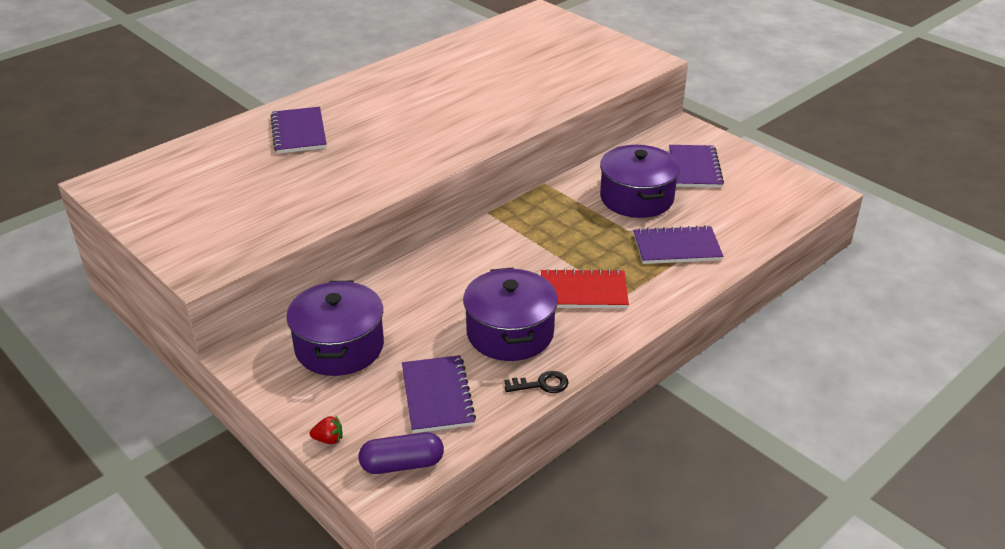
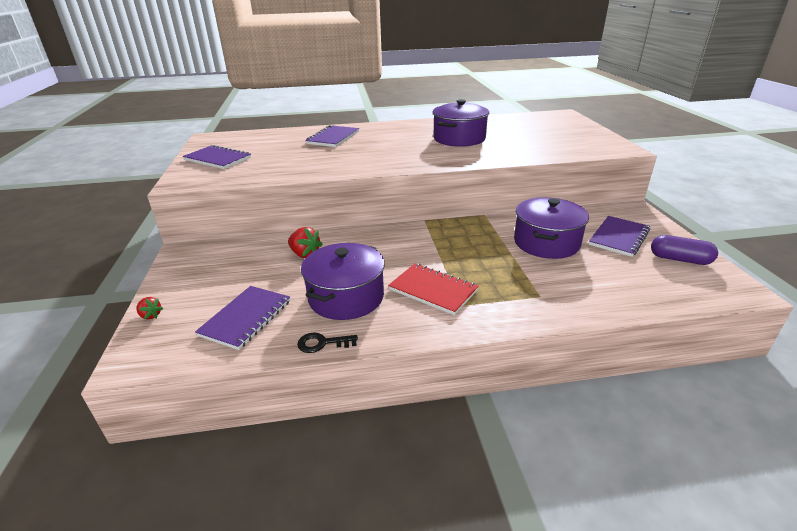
camera: 35 degrees right, 5 degrees down
purple pot [286,281,384,376] -> purple pot moved to [433,99,489,147]
purple capsule [358,432,444,474] -> purple capsule moved to [651,235,718,265]
black key [504,371,568,393] -> black key turned 150 degrees clockwise [297,333,358,353]
purple notebook [633,225,724,264] -> purple notebook moved to [183,145,251,169]
none -> red strawberry [288,227,323,258]

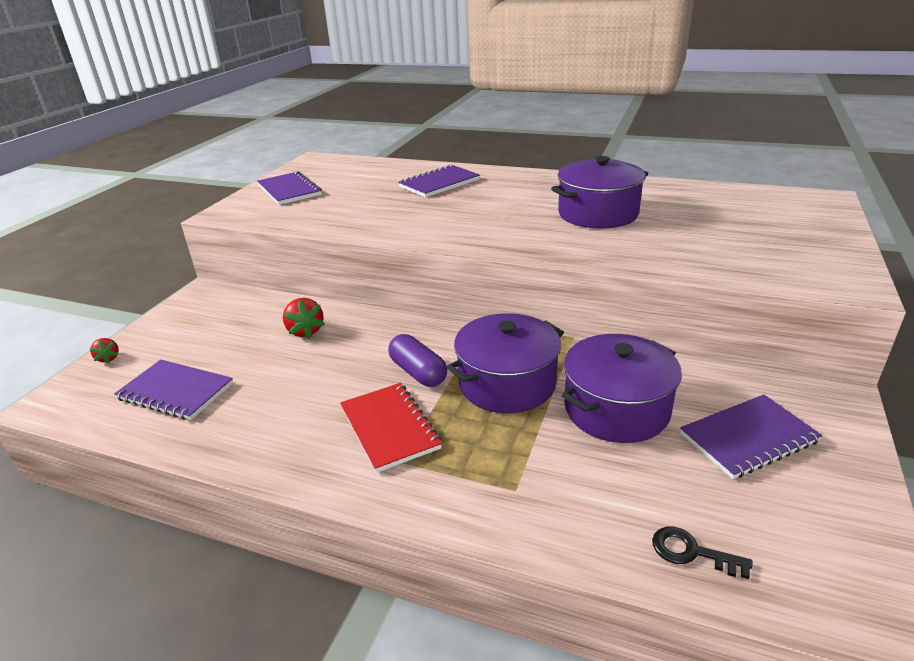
camera: 30 degrees right, 0 degrees up
purple notebook [195,286,290,350] -> purple notebook turned 60 degrees clockwise [114,360,233,420]
black key [297,333,358,353] -> black key moved to [652,526,752,579]
purple pot [301,243,385,320] -> purple pot moved to [447,313,564,413]
purple capsule [651,235,718,265] -> purple capsule moved to [388,334,447,387]

